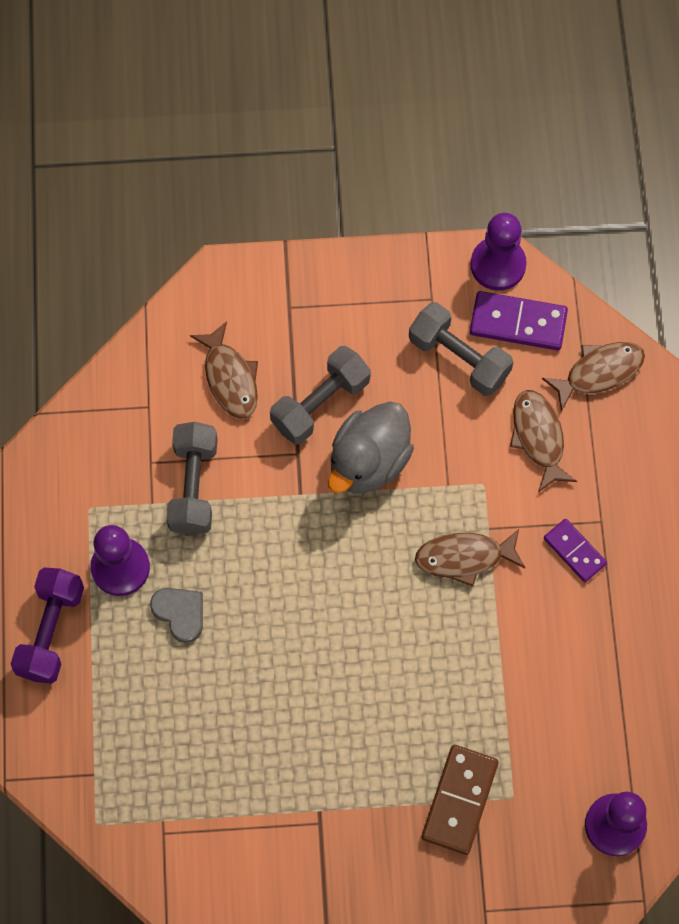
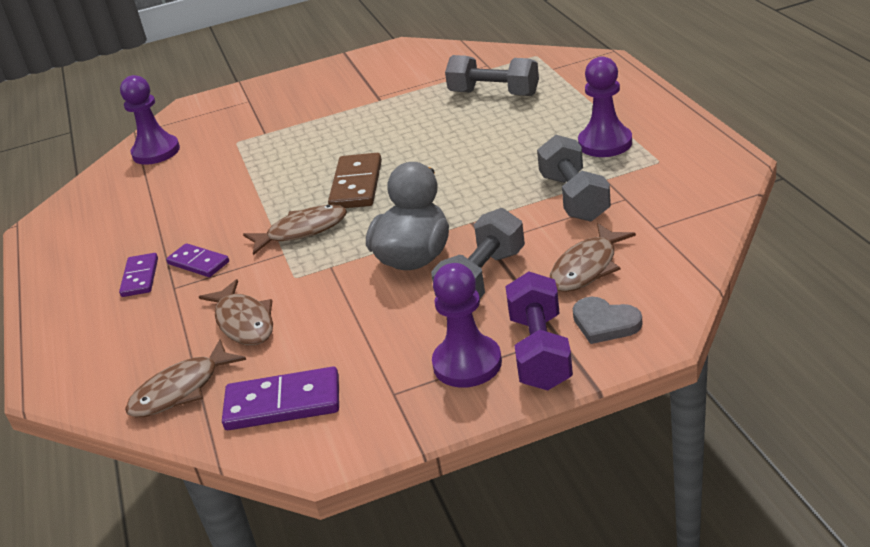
camera: 170 degrees right, 35 degrees down
purple dumbbell [11,567,84,684] -> purple dumbbell moved to [505,272,573,390]
grey heart [150,588,203,643] -> grey heart moved to [573,297,643,344]
brown fish [190,321,258,419] -> brown fish turned 105 degrees counterclockwise [550,223,636,292]
grey dumbbell [409,302,513,396] -> grey dumbbell moved to [445,55,539,96]
brown domino [422,745,499,855] -> brown domino moved to [328,153,382,208]
purple pawn [470,213,527,291] -> purple pawn moved to [432,263,502,388]
none -> purple domino [119,253,158,297]

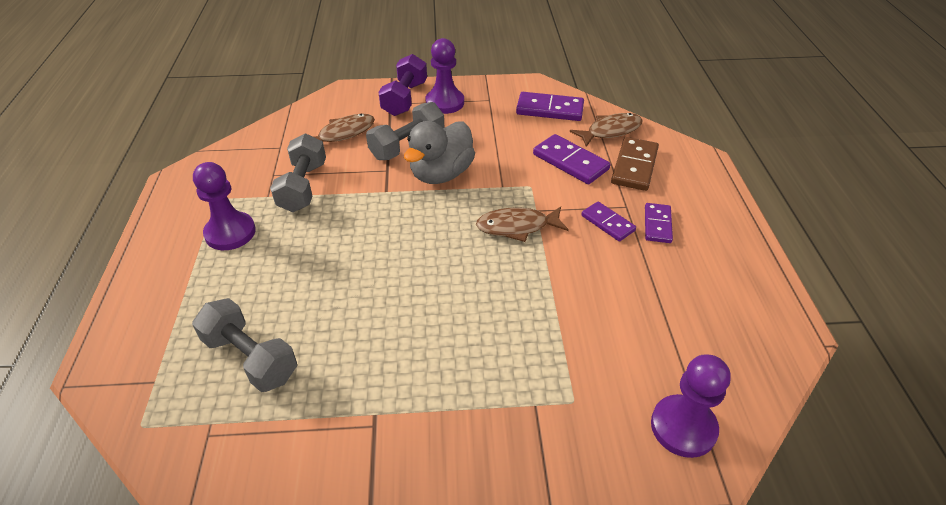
camera: 170 degrees left, 10 degrees up
brown fish [199,279,273,345] -> purple domino [533,134,610,184]
brown domino [328,153,382,208] -> brown domino moved to [611,137,659,191]
grey heart [573,297,643,344] -> none

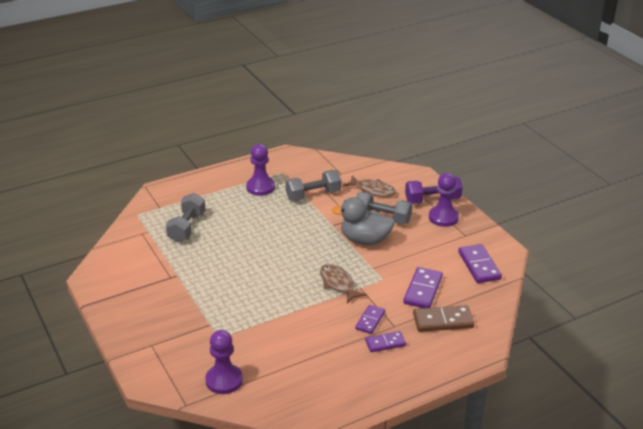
camera: 65 degrees right, 10 degrees down
brown fish [570,113,643,147] -> none

